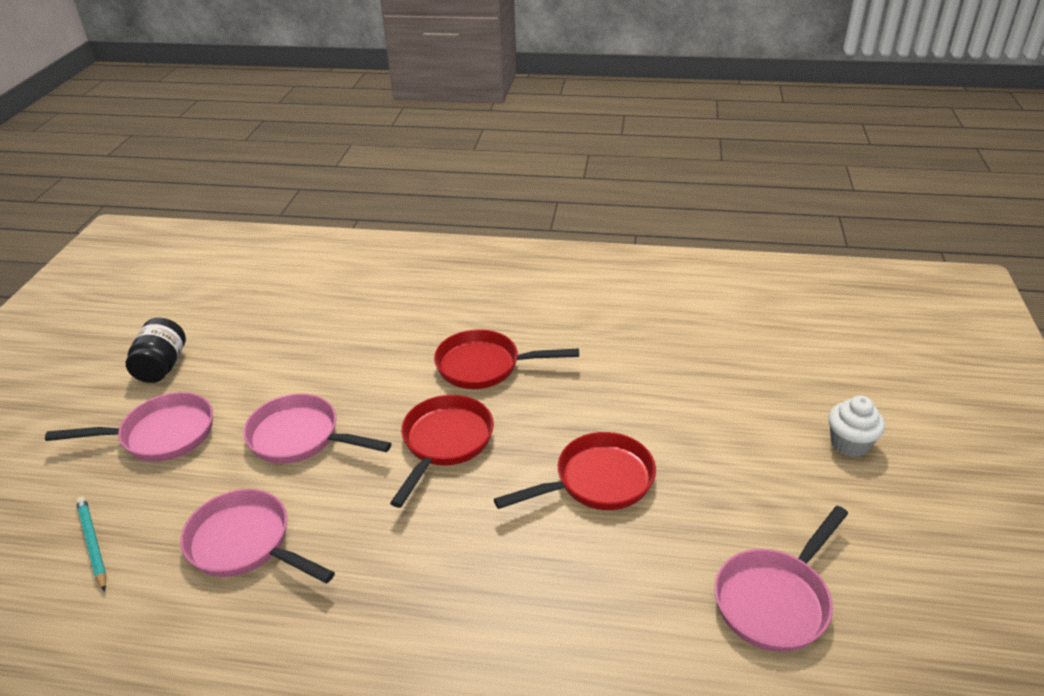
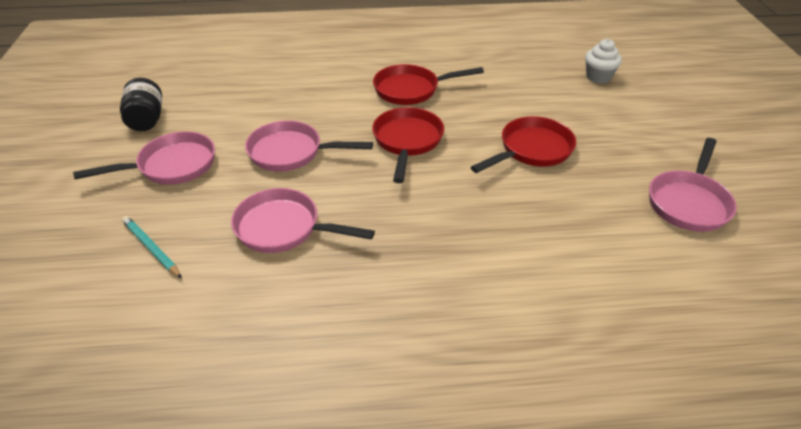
camera: 15 degrees left, 5 degrees up
white cupcake [828,396,885,457] -> white cupcake moved to [585,39,622,84]

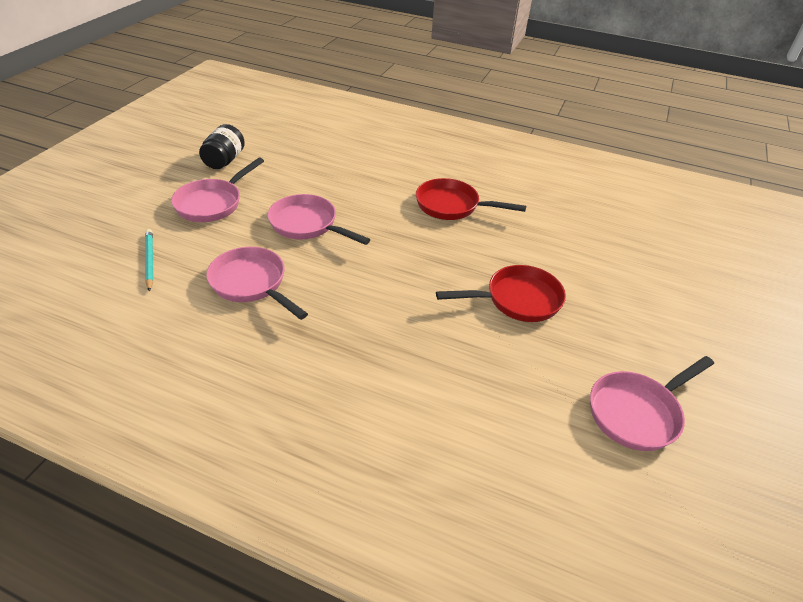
camera: 25 degrees right, 0 degrees up
pink pan [73,131,215,185] -> pink pan turned 120 degrees clockwise [171,158,264,222]
red pan [372,107,444,183] -> none
white cupcake [585,39,622,84] -> none

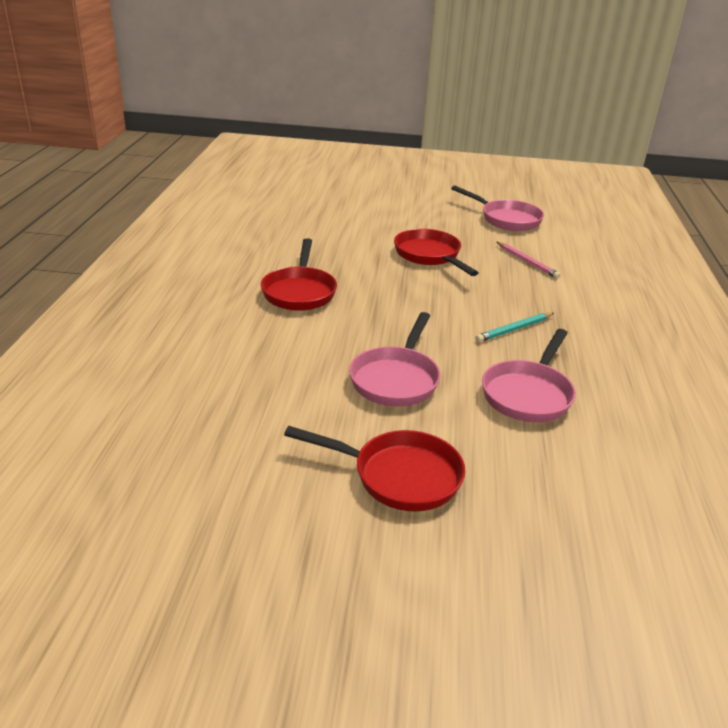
camera: 105 degrees left, 10 degrees down
turquoise pencil [145,229,153,292] -> turquoise pencil moved to [475,313,554,342]
pink pan [171,158,264,222] -> red pan [284,426,465,511]
black jar [199,124,245,169] -> none
none -> pink pencil [497,242,561,279]

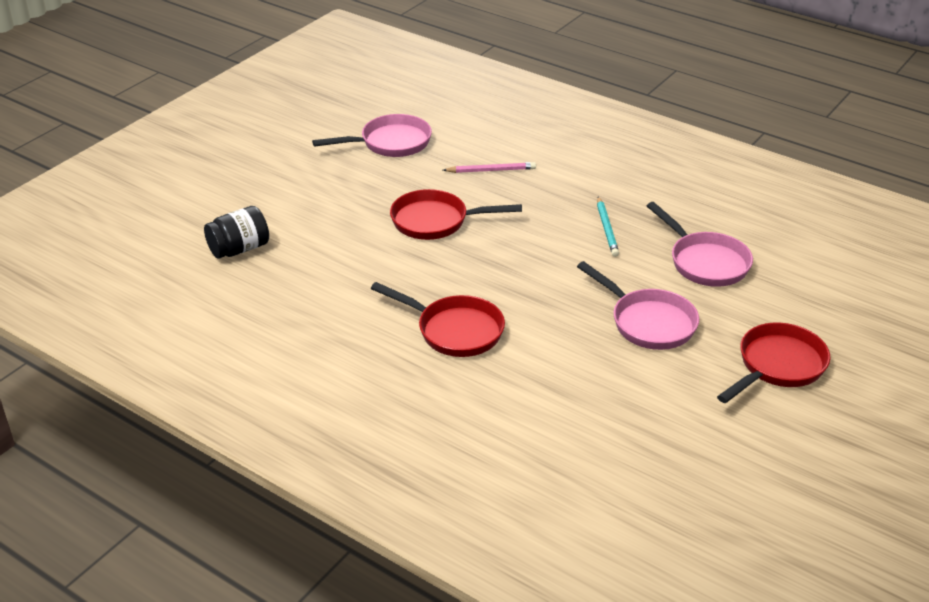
camera: 60 degrees left, 5 degrees up
none -> black jar [204,206,269,259]

